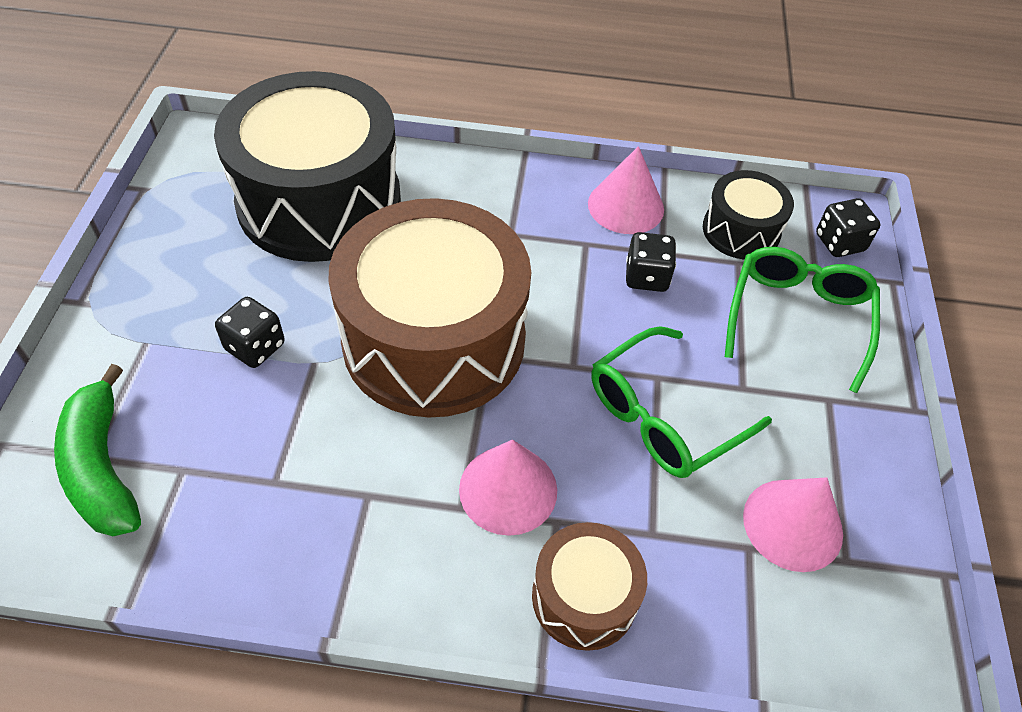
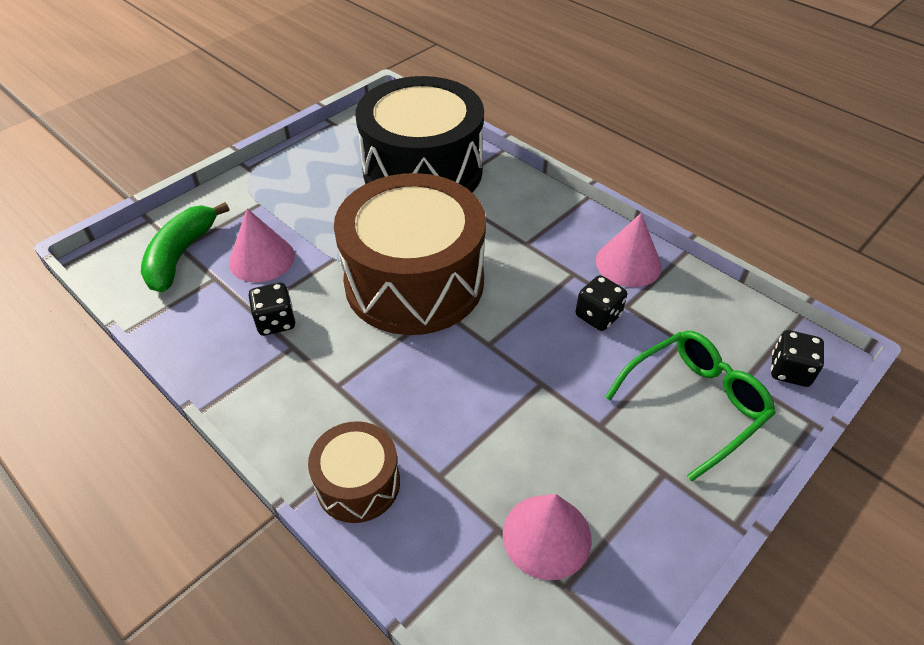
camera: 40 degrees right, 5 degrees down
black dice [215,297,285,368] -> black dice moved to [249,283,296,336]
pink cone [459,439,557,536] -> pink cone moved to [229,209,295,282]
green glasses [591,326,772,478] -> none
black drum [703,170,794,259] -> none

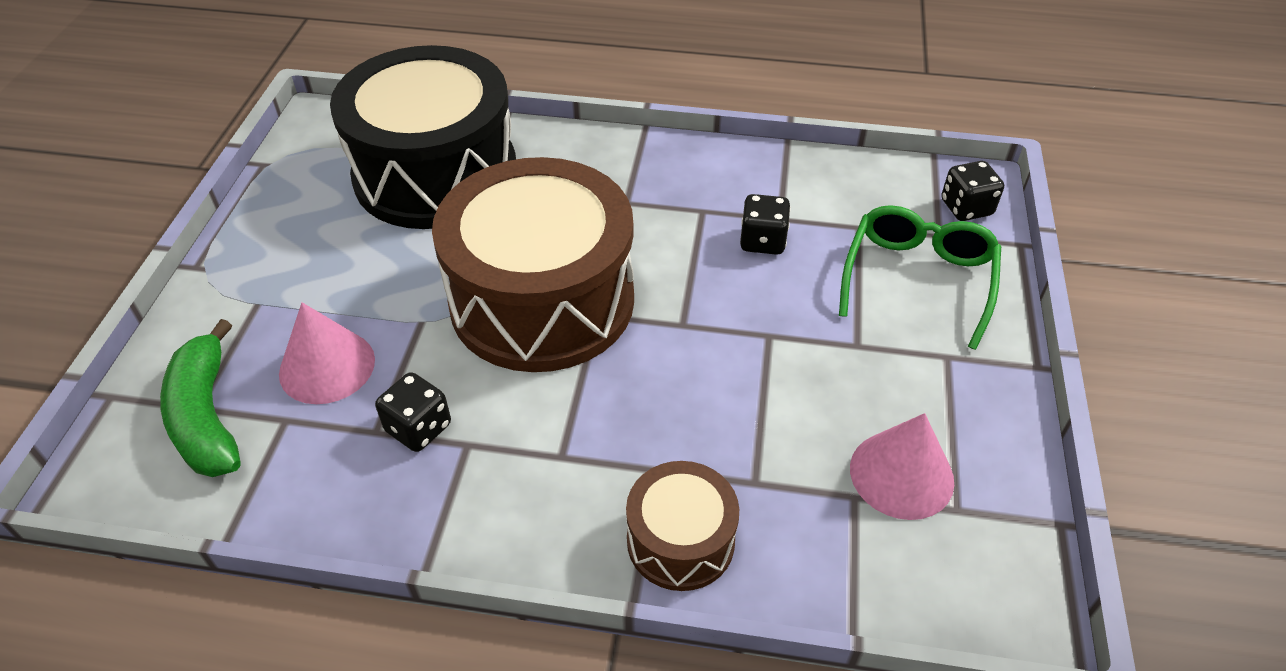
camera: 35 degrees left, 0 degrees up
pink cone [596,213,662,287] -> none

